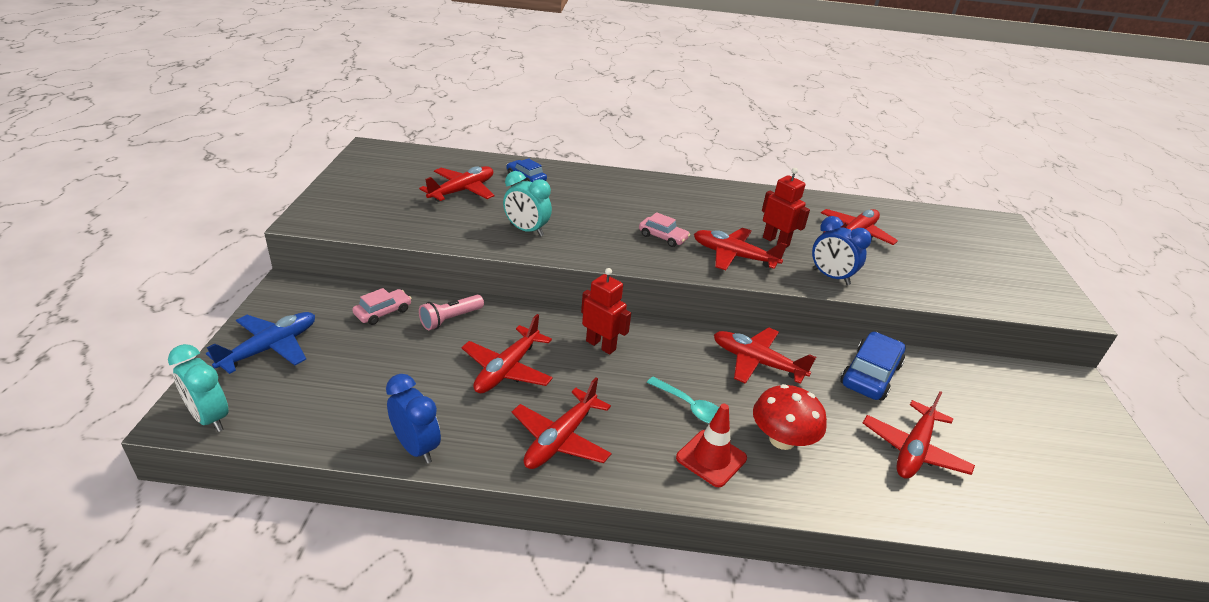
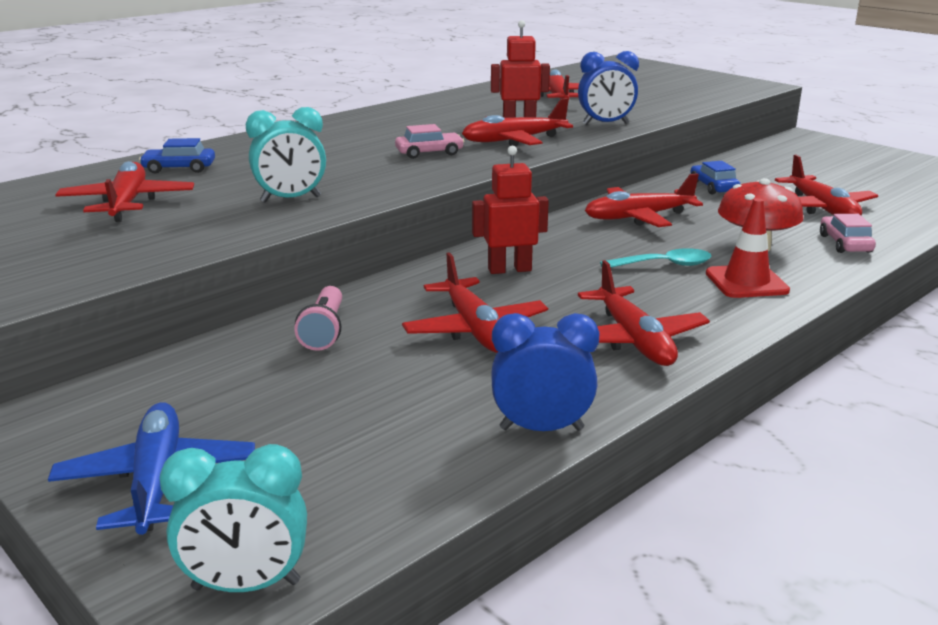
camera: 45 degrees left, 10 degrees down
pink car [352,288,412,325] -> pink car moved to [820,214,876,253]
blue car [840,332,905,401] -> blue car [690,161,740,194], size x0.61

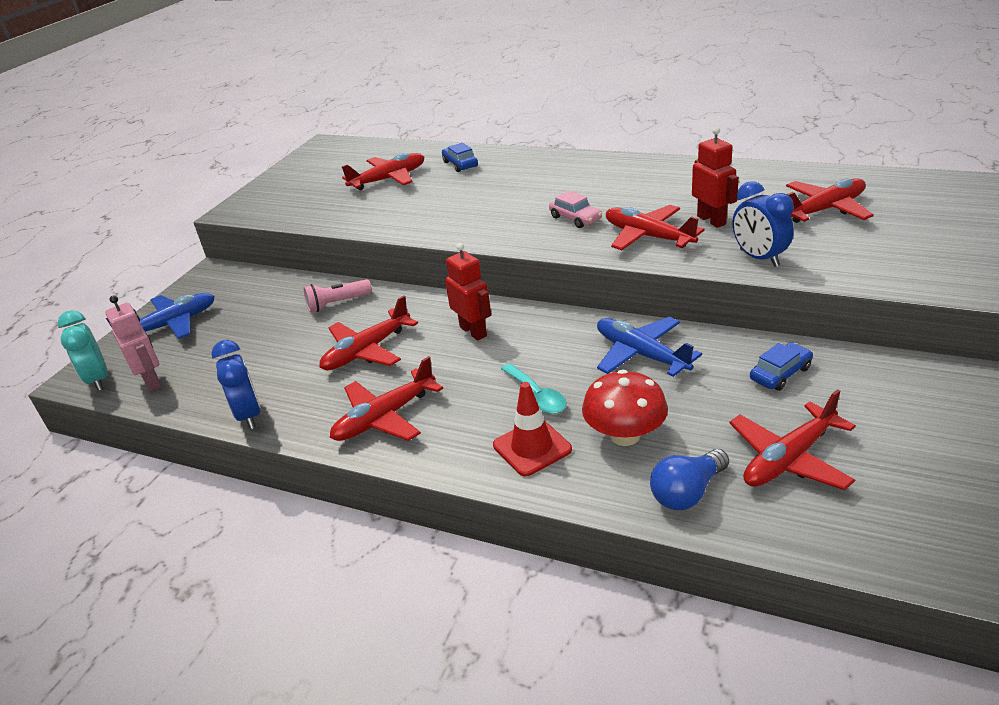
camera: 70 degrees right, 10 degrees up
turquoise clock [246,107,326,203] -> none
red plane [585,173,703,227] -> blue plane [597,317,702,377]
pink car [820,214,876,253] -> blue light bulb [650,449,729,510]
none -> pink robot [105,295,162,392]

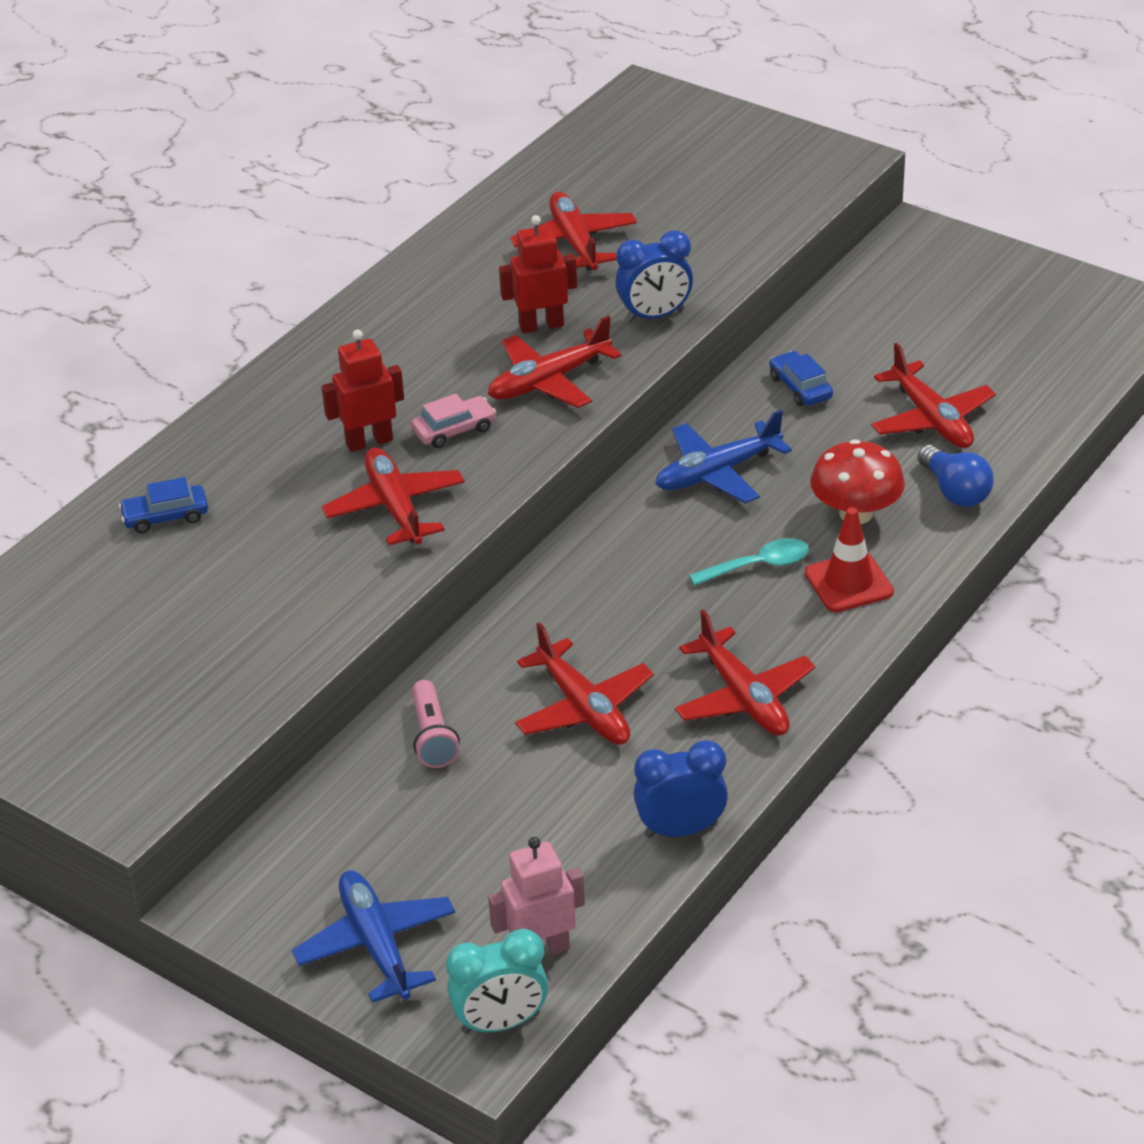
camera: 80 degrees left, 5 degrees up
red plane [342,153,425,190] -> red plane moved to [322,447,465,545]
red robot [445,243,491,341] -> red robot moved to [321,329,404,452]

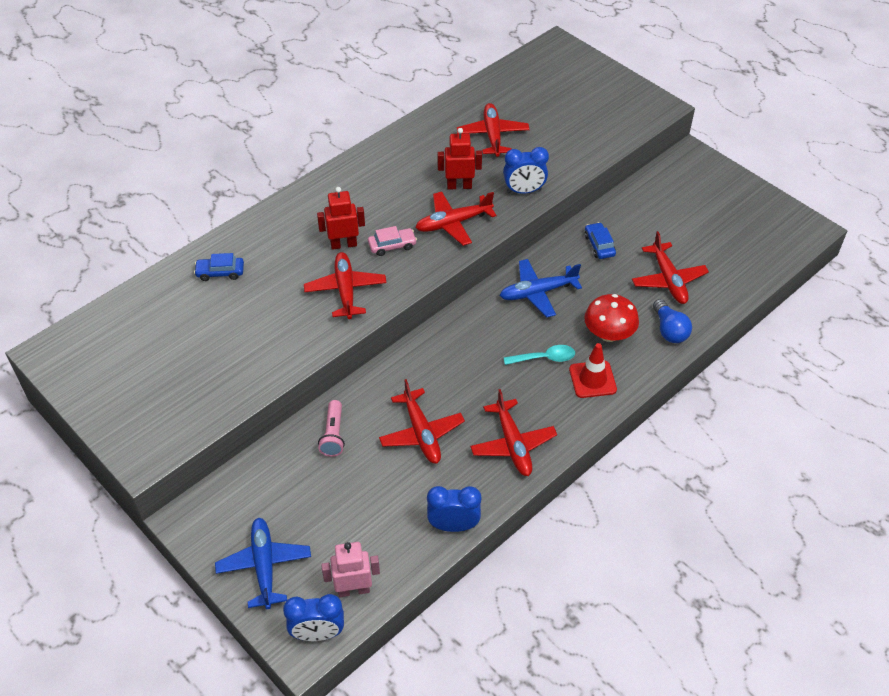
camera: 10 degrees right, 10 degrees up
turquoise clock [446,929,548,1034] -> blue clock [283,594,344,641]

